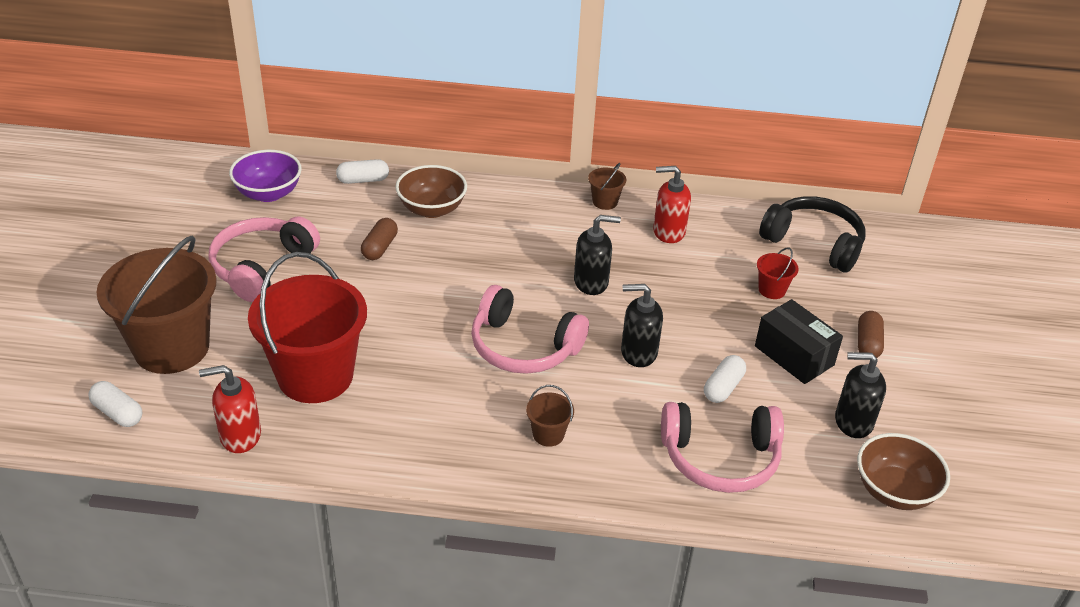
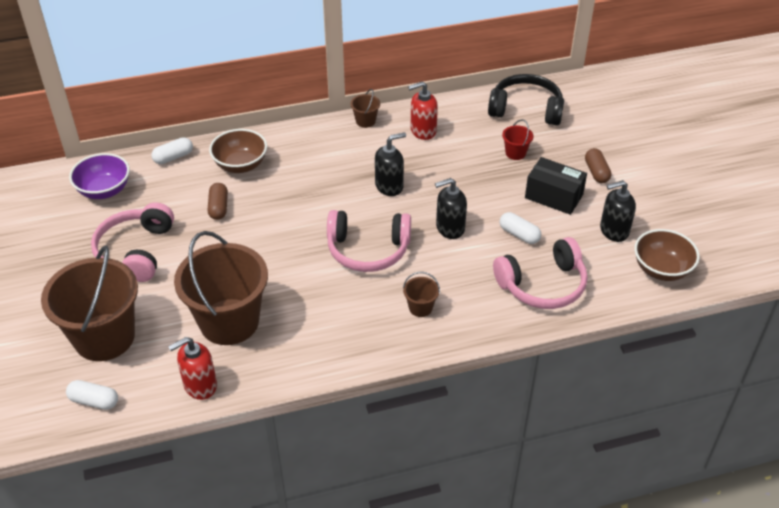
camera: 20 degrees left, 5 degrees up
red bucket [248,252,367,403] -> brown bucket [174,231,268,345]
white capsule [704,355,746,403] -> white capsule turned 60 degrees counterclockwise [499,212,541,244]

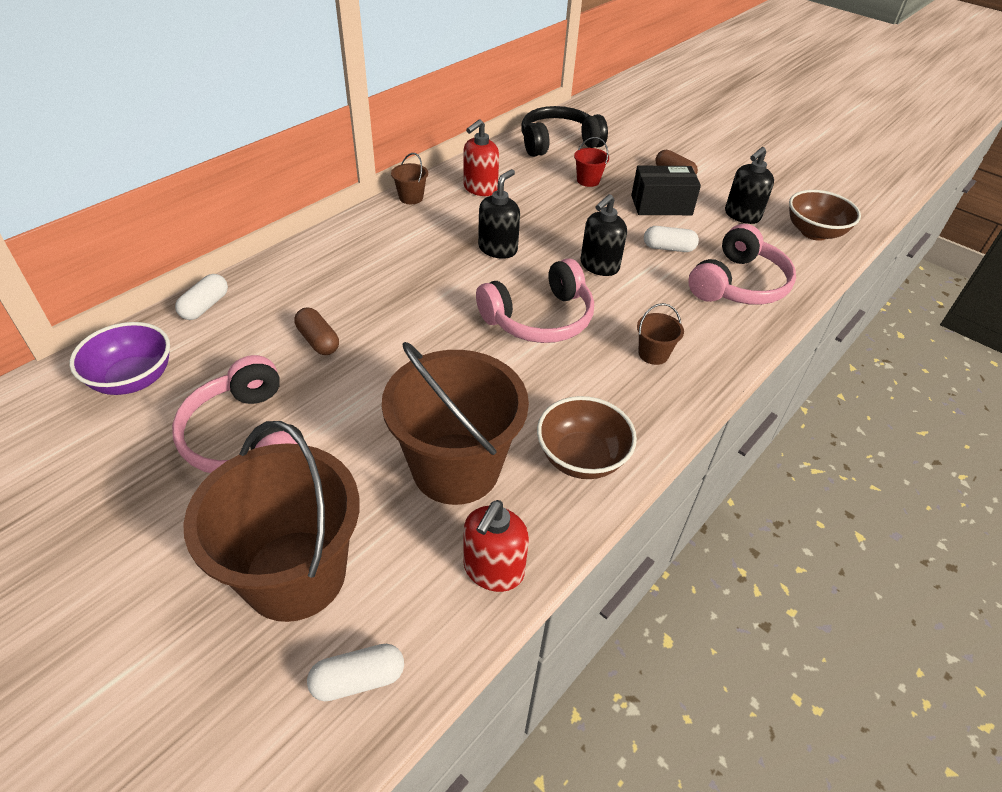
camera: 35 degrees left, 0 degrees up
brown bowl [209,129,267,173] -> brown bowl moved to [537,396,637,479]

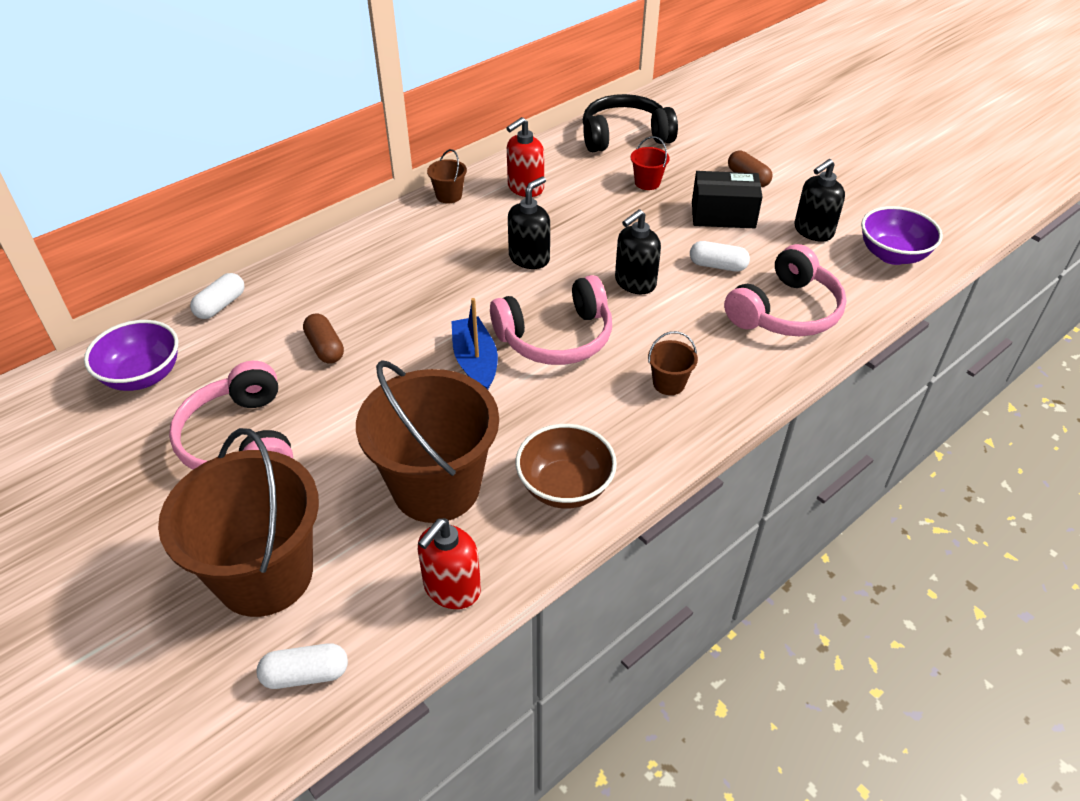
camera: 10 degrees right, 0 degrees up
brown bowl [789,190,861,241] -> purple bowl [861,206,943,265]
none -> blue boat [451,298,498,390]

